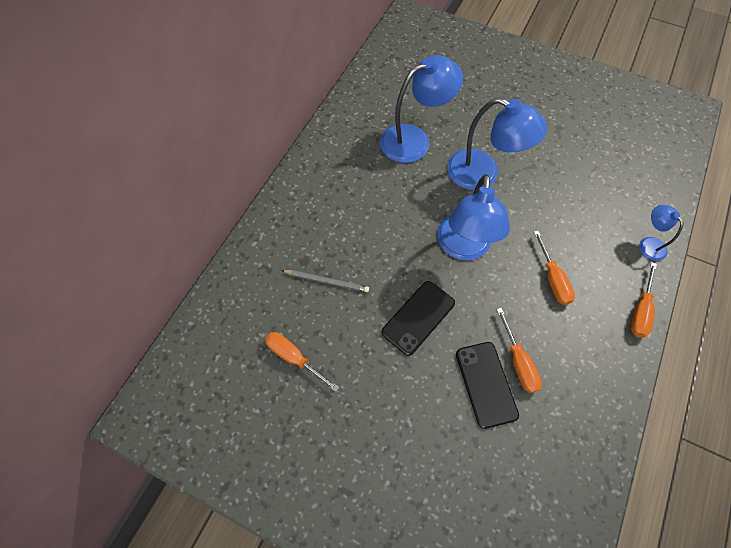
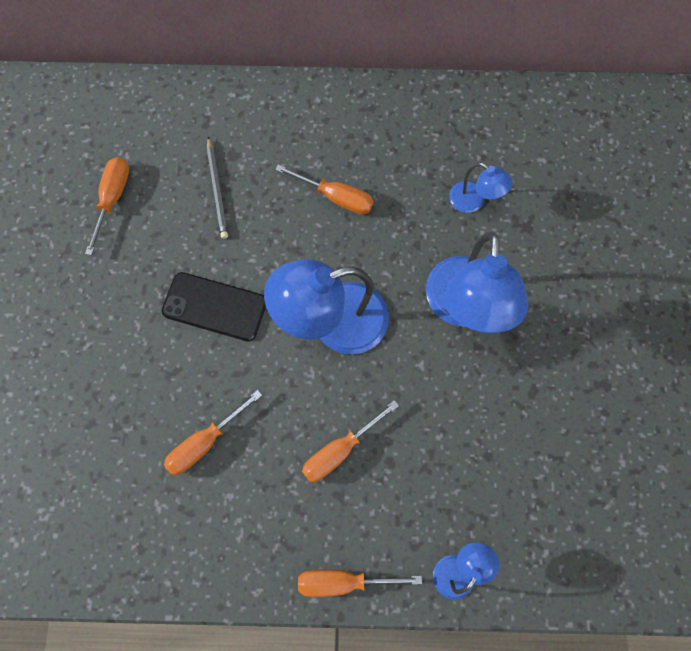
camera: 65 degrees right, 10 degrees up
blue lamp [380,55,463,163] -> blue lamp [449,162,512,213], size x0.50
black phone [456,342,519,429] -> none
none -> orange screwdriver [275,164,373,215]

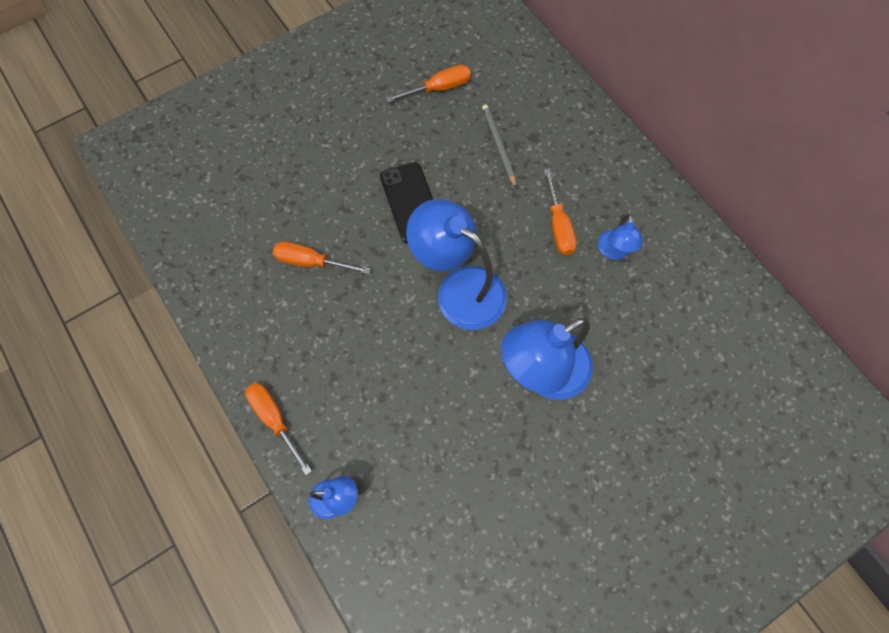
camera: 55 degrees right, 5 degrees down
grey pencil [207,137,228,239] -> grey pencil turned 120 degrees clockwise [482,105,516,188]
orange screwdriver [302,400,399,482] -> none
blue lamp [449,162,512,213] -> blue lamp moved to [598,214,643,260]

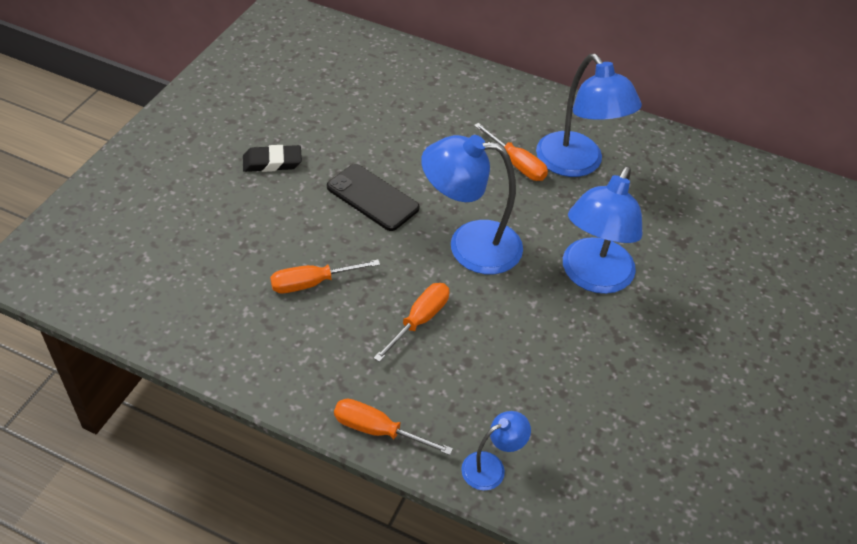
camera: 35 degrees left, 20 degrees down
orange screwdriver [386,65,471,103] -> orange screwdriver moved to [374,283,449,362]
grey pencil [482,105,516,188] -> none
blue lamp [598,214,643,260] -> blue lamp [536,54,642,177], size x2.02
none -> black eraser [243,145,302,172]

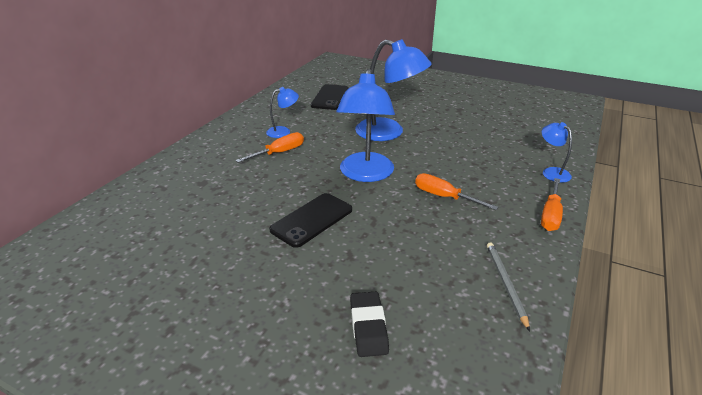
camera: 85 degrees left, 15 degrees down
black eraser [243,145,302,172] -> black eraser moved to [350,292,389,357]
orange screwdriver [270,259,380,293] -> none
blue lamp [536,54,642,177] -> blue lamp [266,87,299,138], size x0.50
none -> black phone [311,84,349,110]
none -> grey pencil [487,242,530,331]

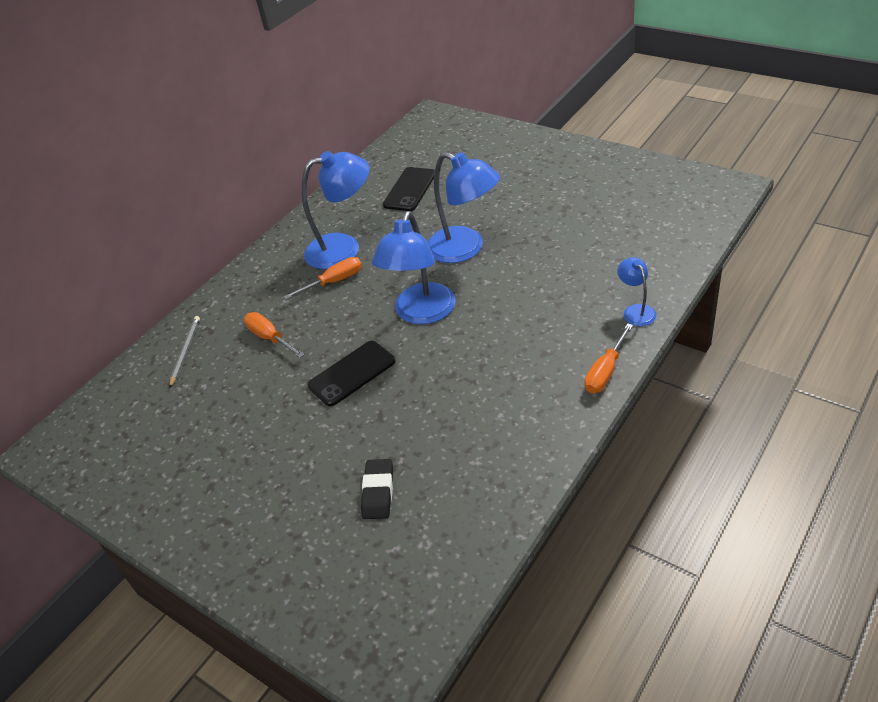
camera: 15 degrees right, 10 degrees up
blue lamp [266,87,299,138] -> blue lamp [302,151,369,270], size x2.02
orange screwdriver [415,173,498,210] -> orange screwdriver moved to [244,312,305,358]
grey pencil [487,242,530,331] -> grey pencil moved to [169,316,200,388]

